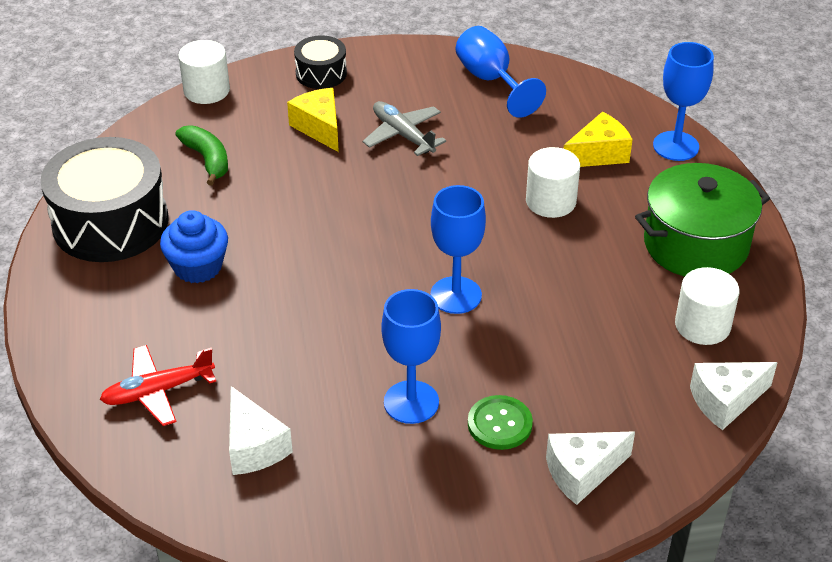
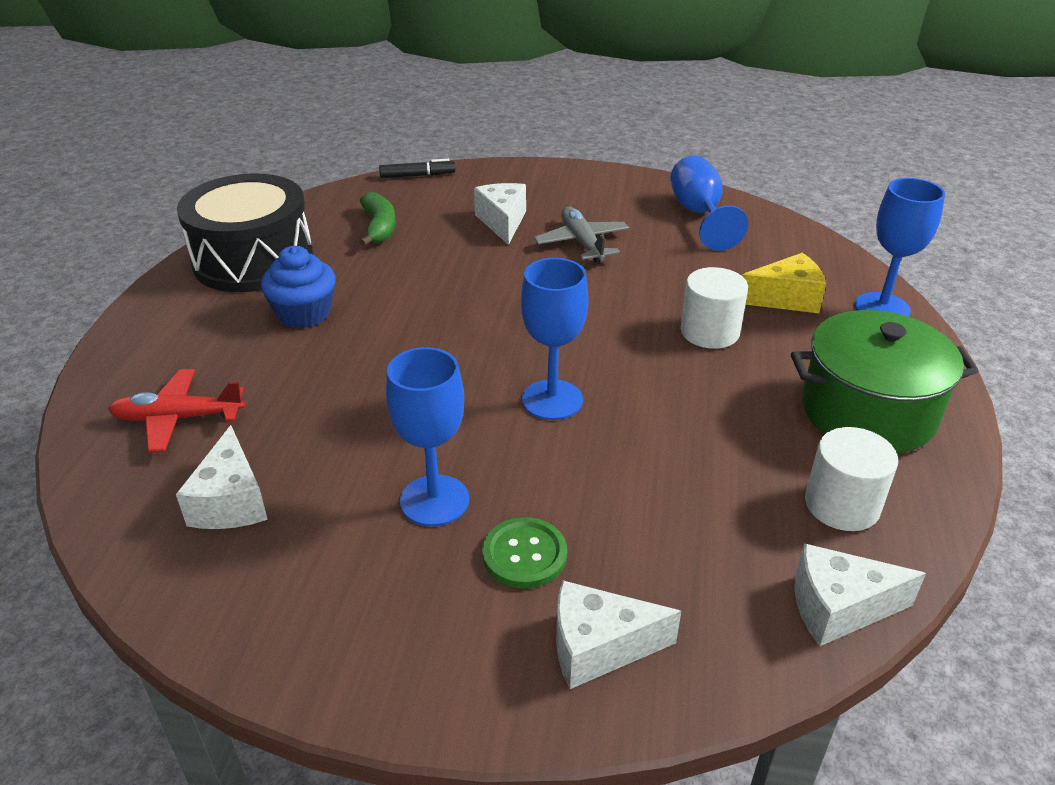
camera: 20 degrees right, 5 degrees down
white cylinder [178,40,230,104] -> black marker [379,159,455,178]
yellow cheese [287,88,339,152] -> white cheese [474,183,526,245]
black drum [294,35,347,89] -> none

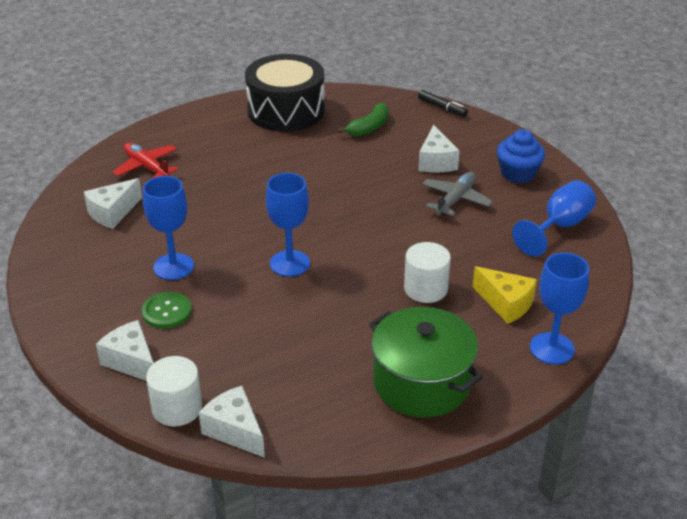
camera: 50 degrees right, 0 degrees up
blue cupcake [261,246,336,328] -> blue cupcake moved to [497,129,545,183]
white cheese [474,183,526,245] -> white cheese turned 135 degrees clockwise [418,125,460,173]
white cylinder [805,427,898,531] -> white cylinder moved to [146,356,202,426]

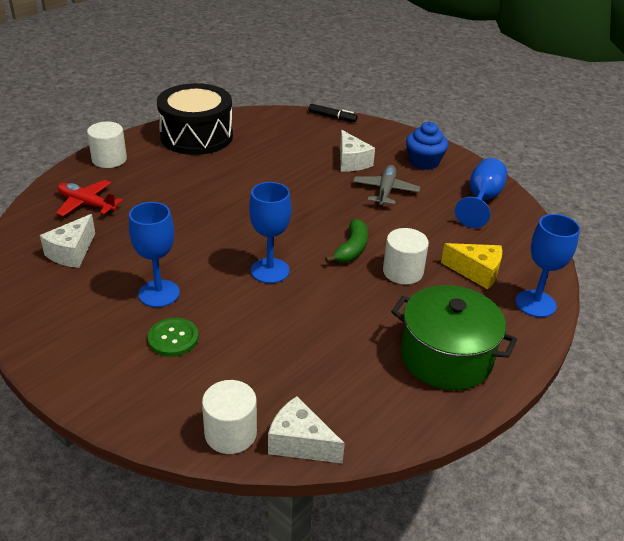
camera: 20 degrees left, 0 degrees up
white cheese [96,320,154,381] -> none
green banana [338,102,389,136] -> green banana moved to [325,219,368,263]
none -> white cylinder [87,122,127,168]

